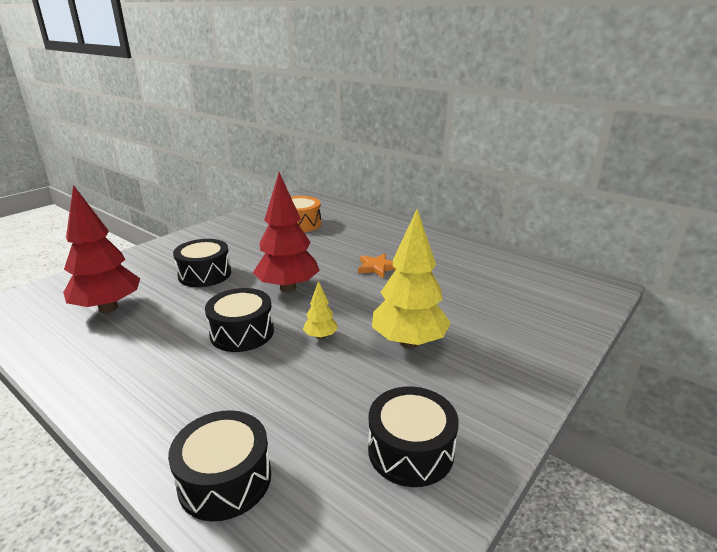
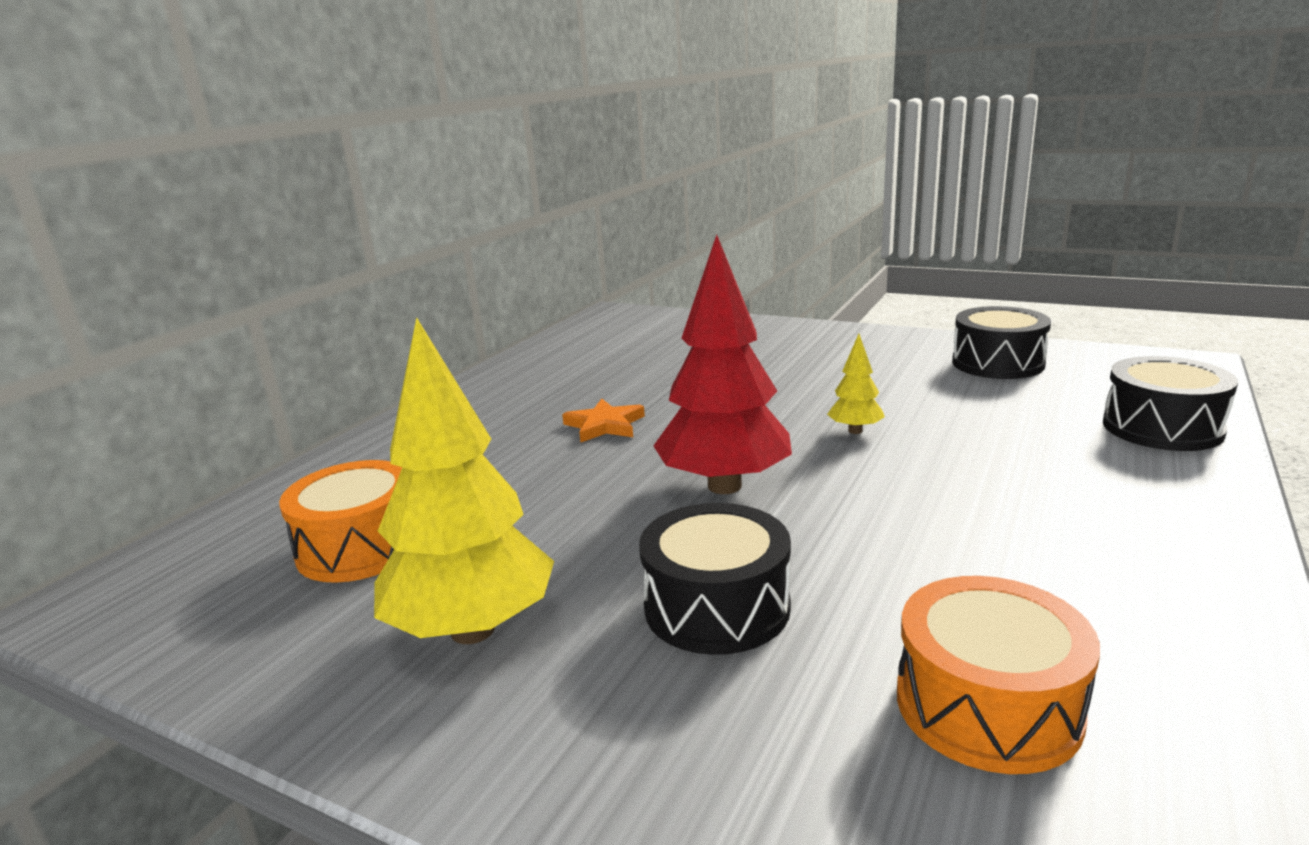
camera: 100 degrees left, 5 degrees down
red tree [63,185,140,313] -> orange drum [897,576,1100,774]
black drum [205,288,274,352] -> none
yellow tree [372,209,451,349] -> yellow tree moved to [374,317,554,644]

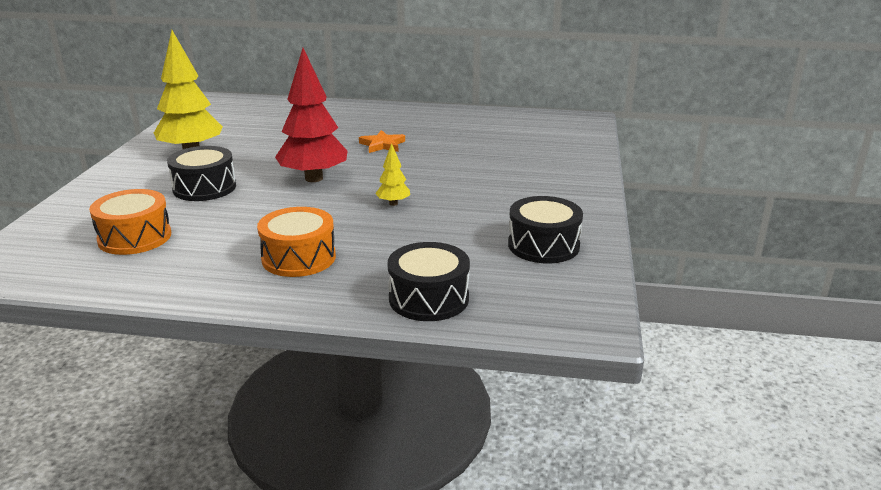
camera: 70 degrees right, 5 degrees up
orange drum [279,460,402,583] -> orange drum moved to [257,207,336,277]

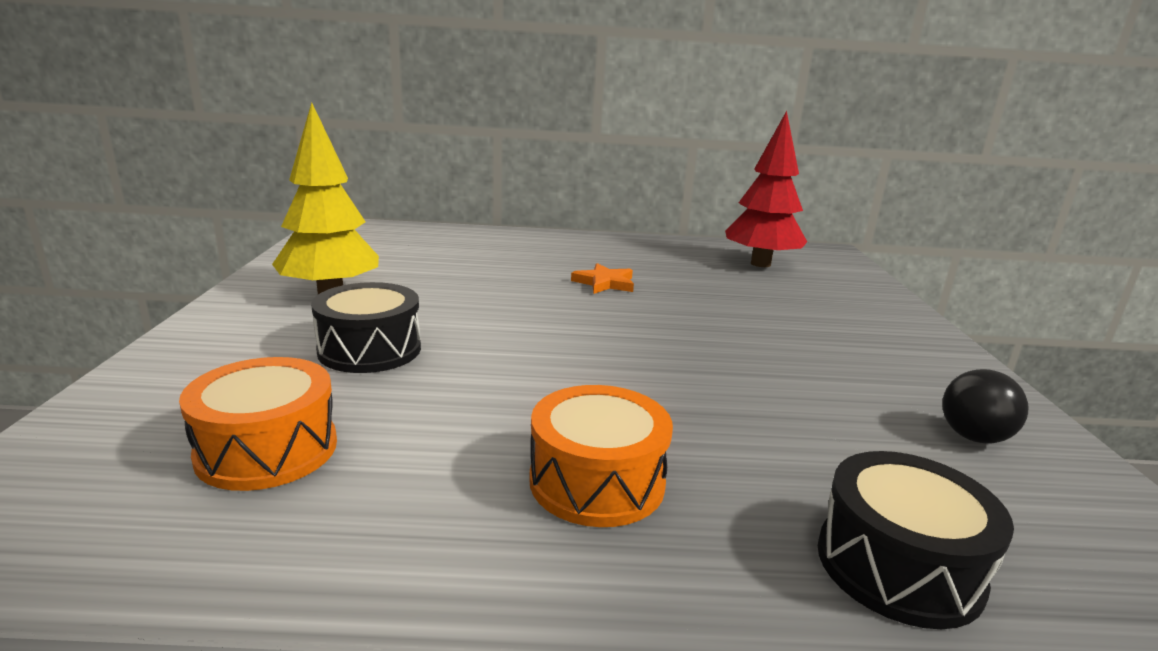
camera: 10 degrees left, 5 degrees down
red tree [275,48,348,182] -> red tree moved to [725,111,807,267]
yellow tree [375,143,410,206] -> none
black drum [508,196,583,263] -> black ball [943,369,1029,443]

